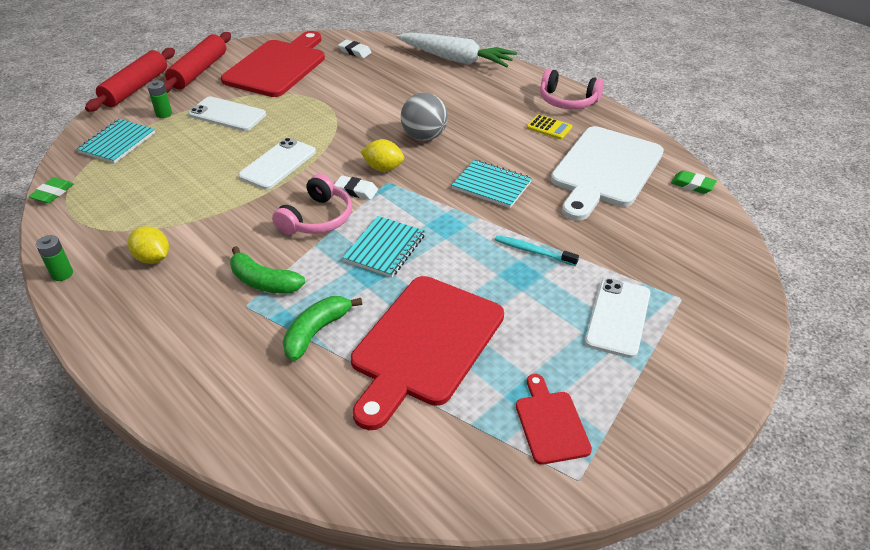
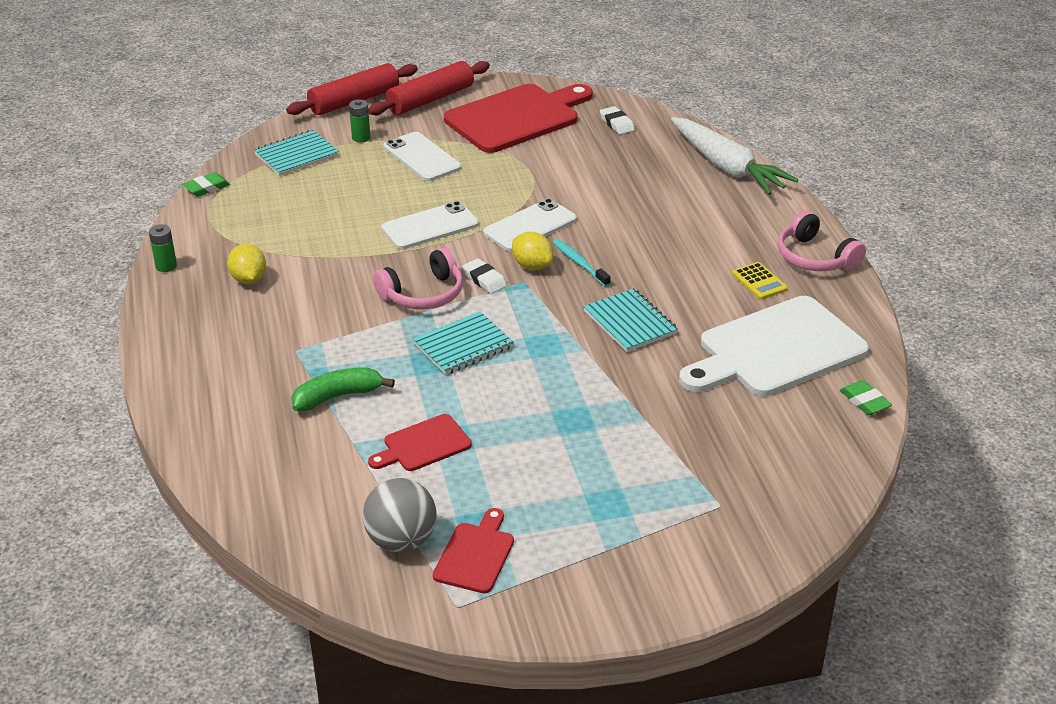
camera: 30 degrees right, 5 degrees down
green banana [230,246,305,294] -> none
red cutting board [351,276,504,430] -> red cutting board [368,414,472,471], size x0.49
grey ball [401,93,448,141] -> grey ball moved to [363,478,437,552]
turquoise toothbrush [495,235,579,266] -> turquoise toothbrush moved to [553,239,611,287]
white phone [585,278,650,358] -> white phone moved to [483,199,577,252]

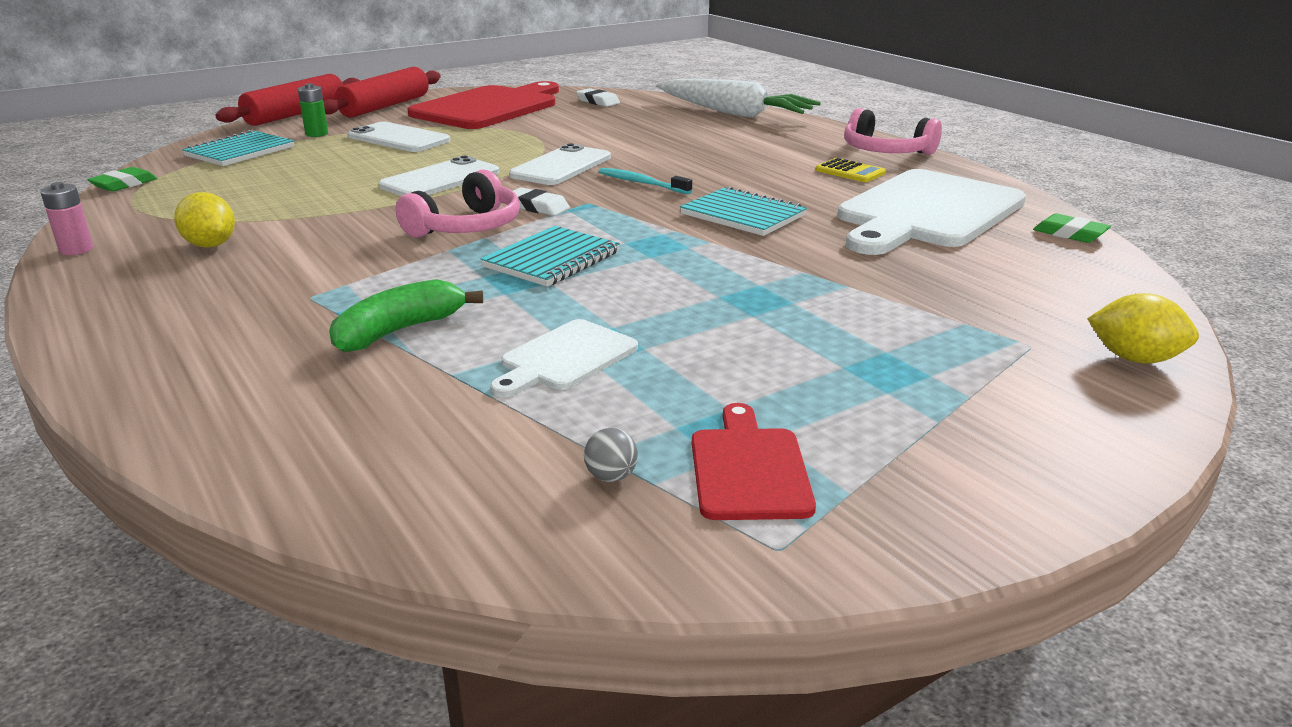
camera: 20 degrees left, 10 degrees down
green battery [149,224,177,272] -> pink battery [41,182,93,255]
grey ball [363,478,437,552] -> grey ball [584,428,638,482], size x0.40
red cutting board [368,414,472,471] -> white cutting board [490,319,638,397]
yellow lemon [512,232,553,270] -> yellow lemon moved to [1087,293,1199,363]

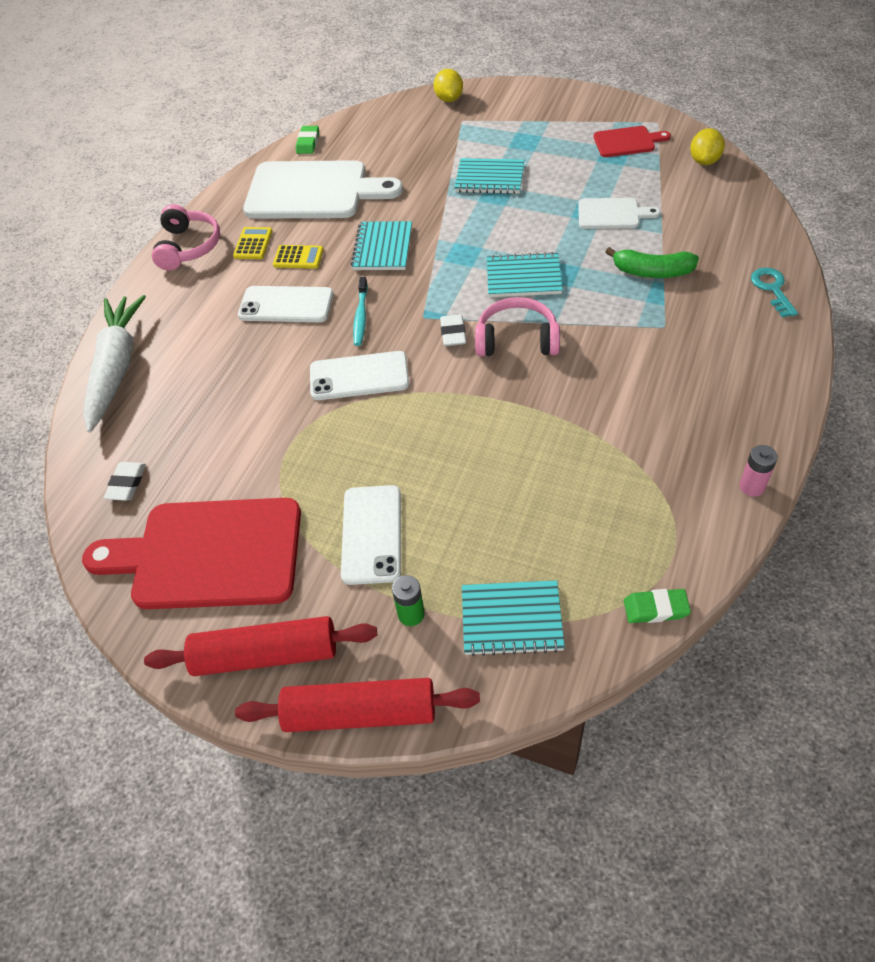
camera: 120 degrees left, 25 degrees up
yellow lemon [174,192,235,248] -> yellow lemon moved to [690,128,725,165]
white phone [378,156,499,196] -> white phone moved to [238,286,333,322]
grey ball [584,428,638,482] -> none
red cutting board [692,403,816,520] -> red cutting board turned 150 degrees counterclockwise [594,126,671,157]
none -> yellow calculator [273,245,324,269]
none -> turquoise notebook [454,158,524,194]
none -> turquoise key [751,268,798,317]

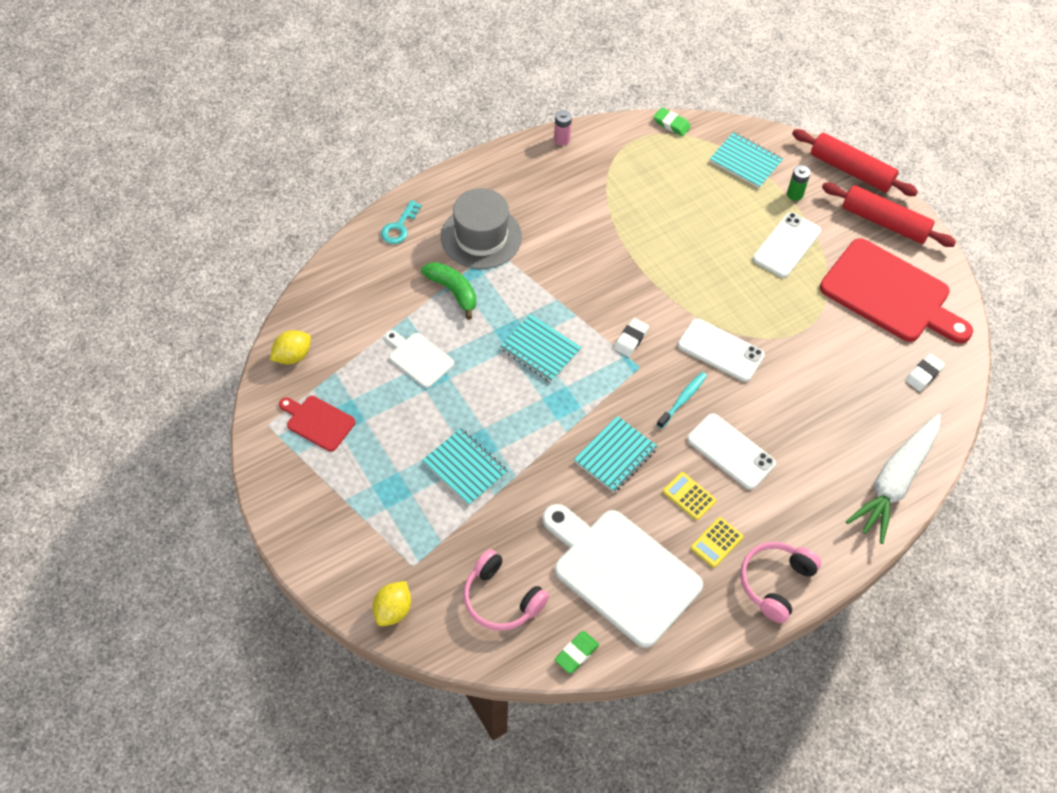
camera: 150 degrees left, 5 degrees up
pink headphones [475,297,560,356] -> pink headphones moved to [463,549,549,631]
none -> grey hat [441,188,522,269]

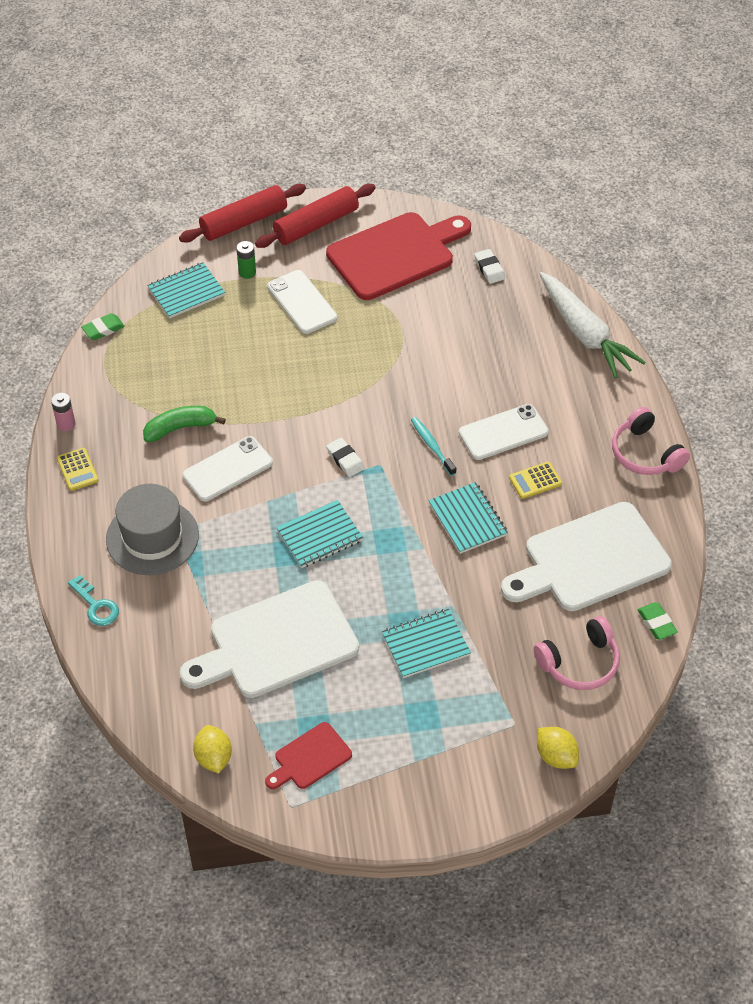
camera: 65 degrees left, 5 degrees down
white cutting board [385,330,454,388] -> white cutting board [180,580,359,698], size x2.05
green banana [421,262,476,320] -> green banana moved to [143,406,226,442]
white phone [678,318,765,382] -> white phone moved to [182,436,273,502]
yellow calculator [691,517,743,568] -> yellow calculator moved to [57,448,99,491]

